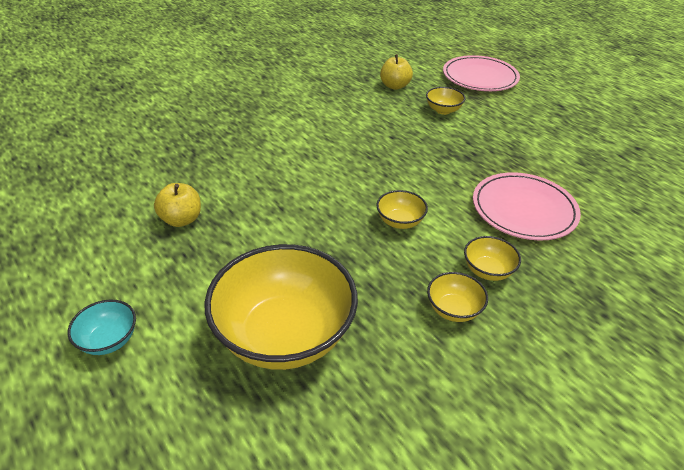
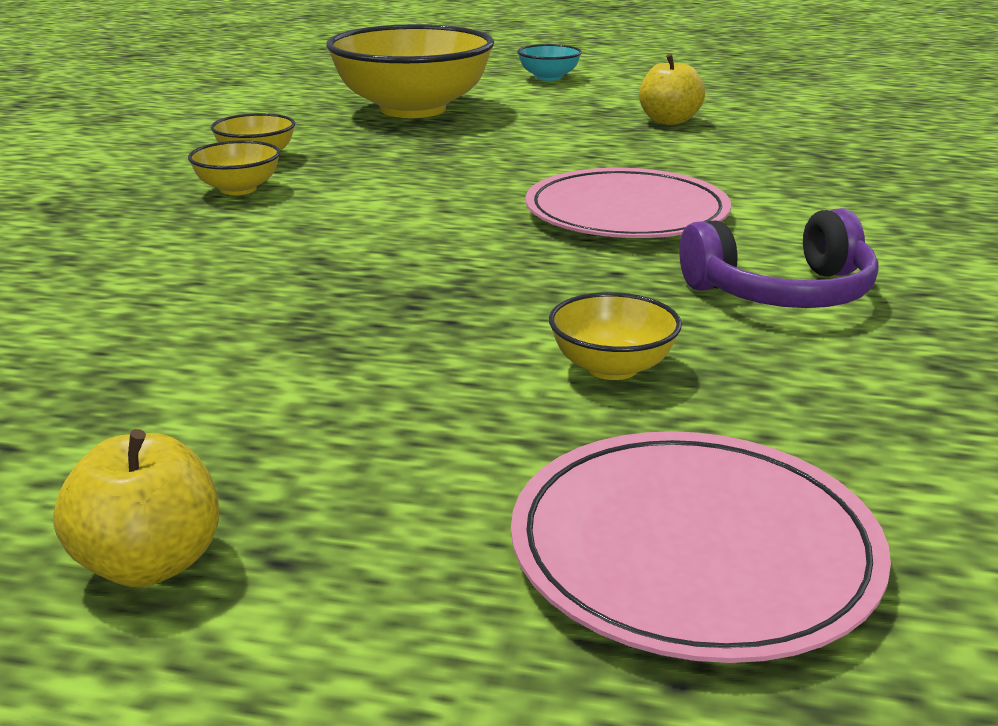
camera: 140 degrees right, 15 degrees down
yellow bowl [377,190,428,229] -> none
yellow apple [380,54,413,90] -> yellow apple moved to [53,429,219,587]
pink plate [473,172,581,241] -> pink plate moved to [526,168,731,238]
none -> purple headphones [679,208,879,308]

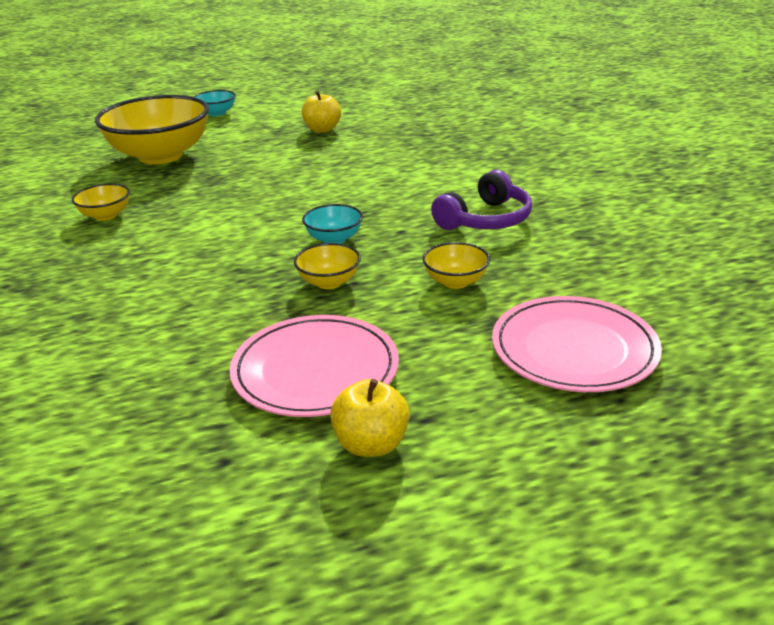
camera: 30 degrees left, 5 degrees up
yellow bowl [188,140,280,195] -> yellow bowl moved to [294,243,361,289]
pink plate [526,168,731,238] -> pink plate moved to [229,315,399,417]
none -> turquoise bowl [302,204,363,244]

